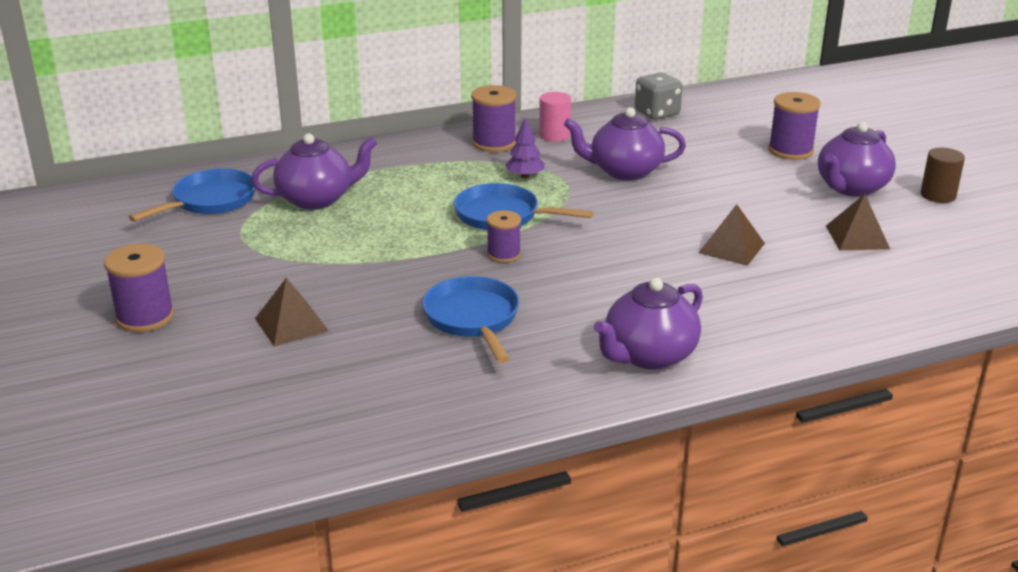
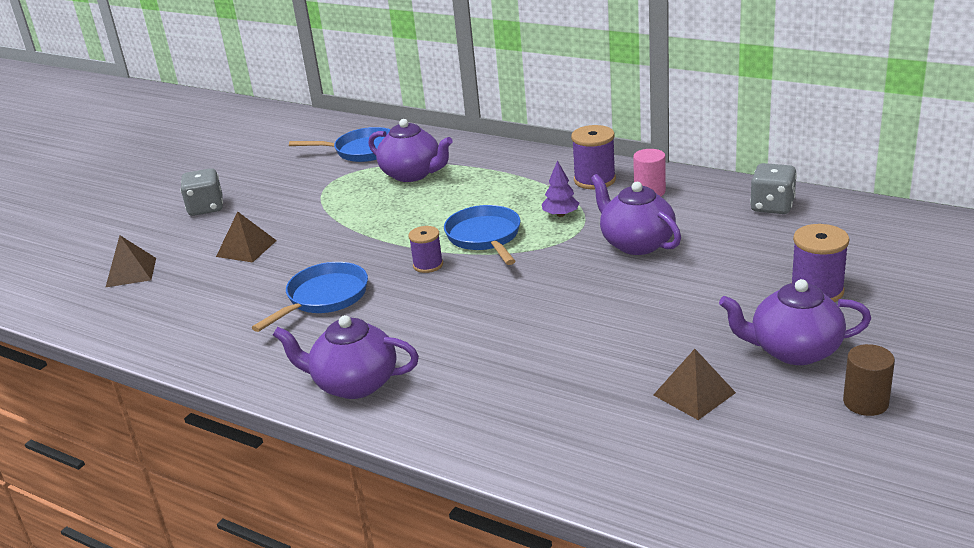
camera: 55 degrees right, 0 degrees up
purple spool [104,244,174,332] -> grey dice [180,168,223,216]
brown pyramid [699,204,765,266] -> brown pyramid moved to [105,235,156,288]

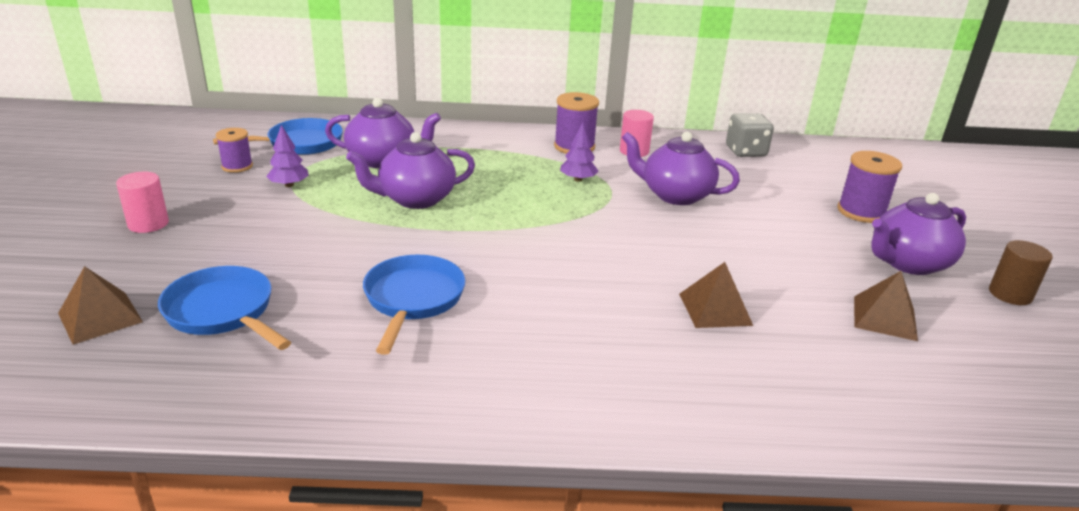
camera: 35 degrees left, 0 degrees up
grey dice [180,168,223,216] -> pink cylinder [116,172,169,233]
brown pyramid [216,211,277,262] -> brown pyramid moved to [679,262,753,328]
purple teapot [273,315,419,399] -> purple teapot moved to [346,132,475,209]
purple spool [408,226,443,273] -> purple spool moved to [216,128,253,173]
blue pan [444,205,521,265] -> blue pan moved to [158,266,291,350]
none -> purple tree [266,125,309,187]

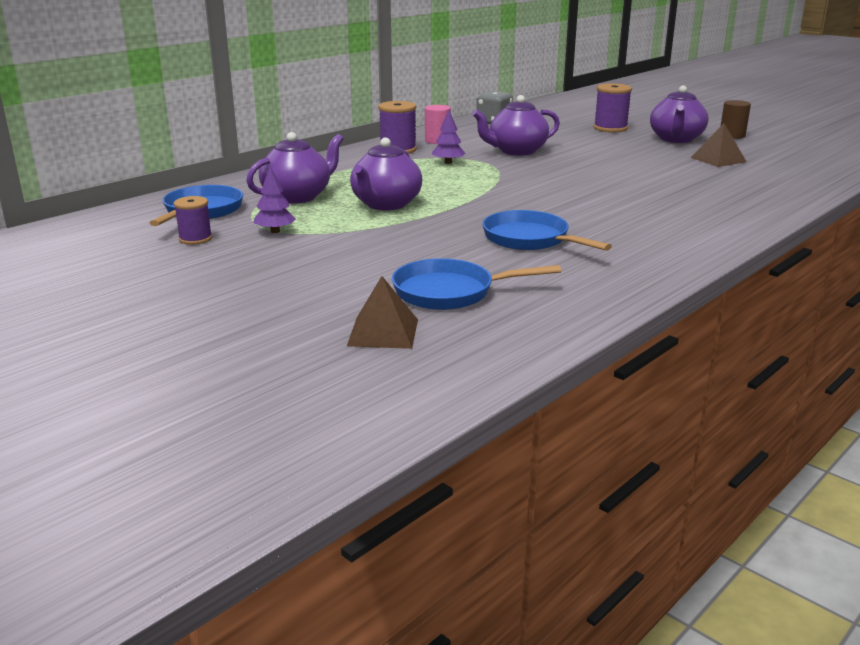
camera: 45 degrees left, 5 degrees down
pink cylinder [116,172,169,233] -> none
brown pyramid [679,262,753,328] -> none

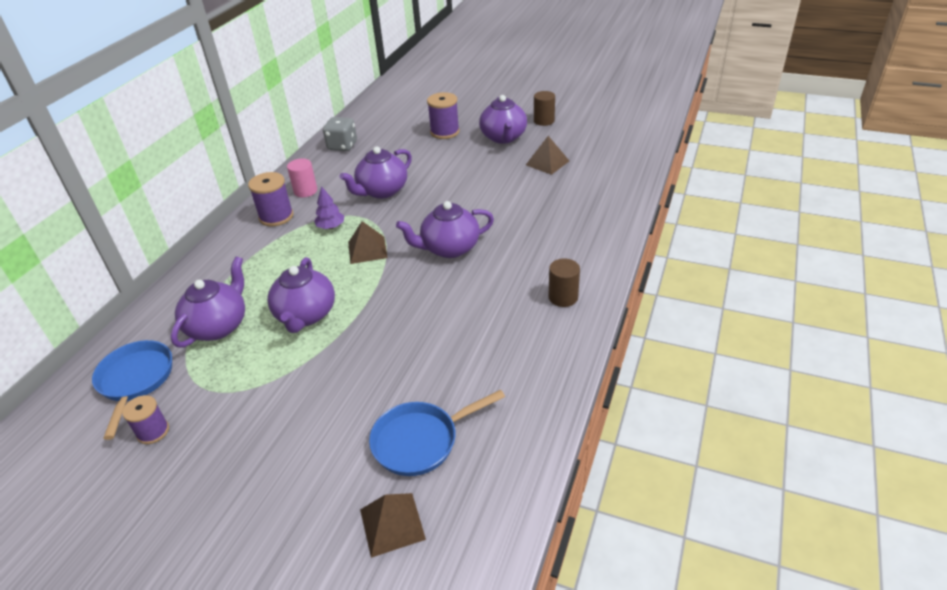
camera: 20 degrees left, 15 degrees up
purple tree [253,167,296,233] -> none
blue pan [482,210,612,251] -> none
none -> brown pyramid [348,221,388,264]
none -> purple teapot [396,201,494,258]
none -> brown cylinder [549,259,580,307]

